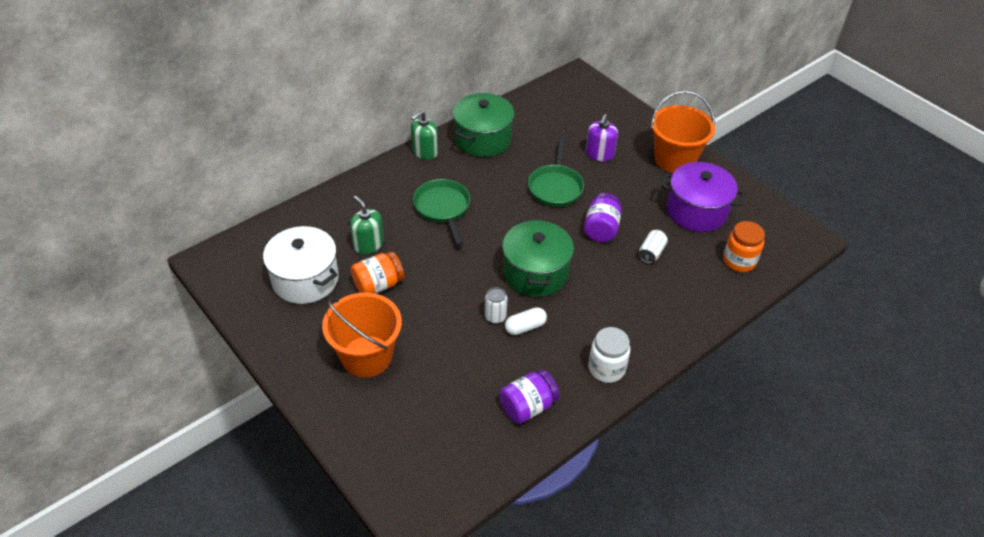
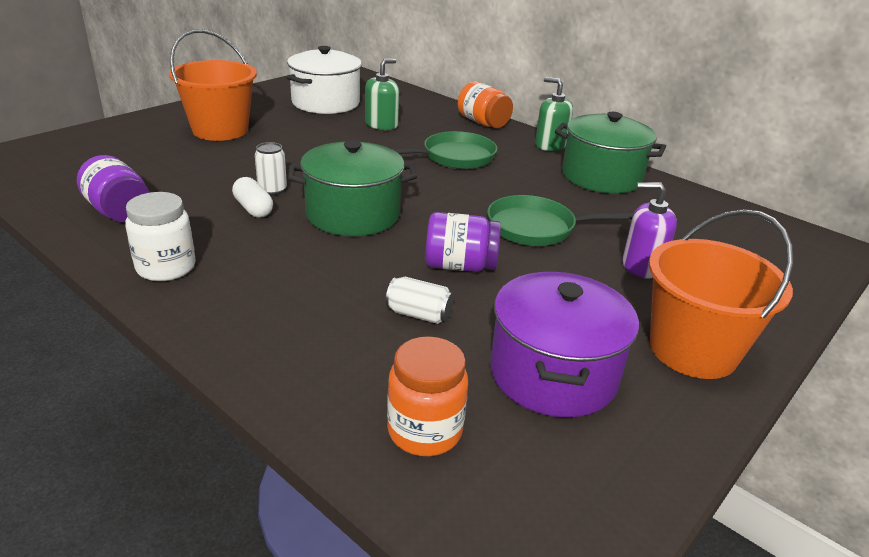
camera: 80 degrees right, 15 degrees down
orange jar [351,251,404,294] -> orange jar moved to [458,81,513,128]

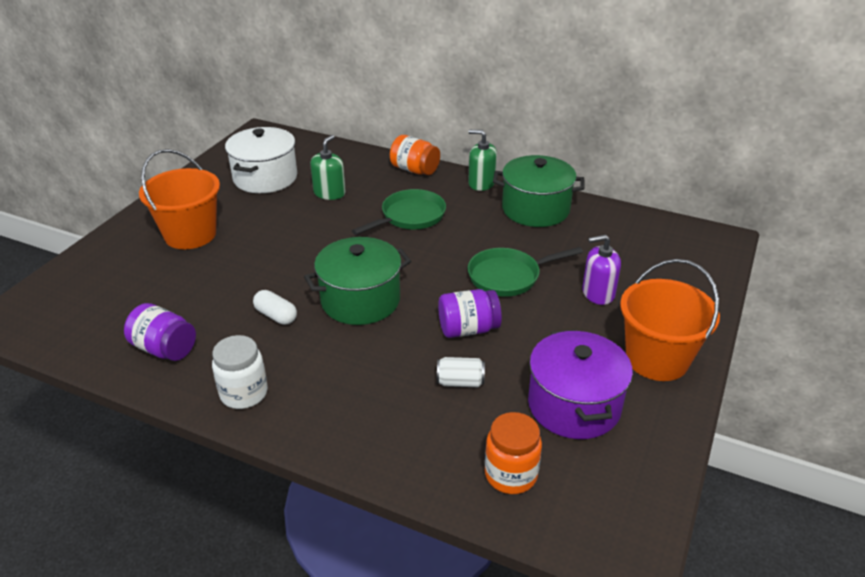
camera: 15 degrees left, 5 degrees up
white can [255,142,287,196] -> none

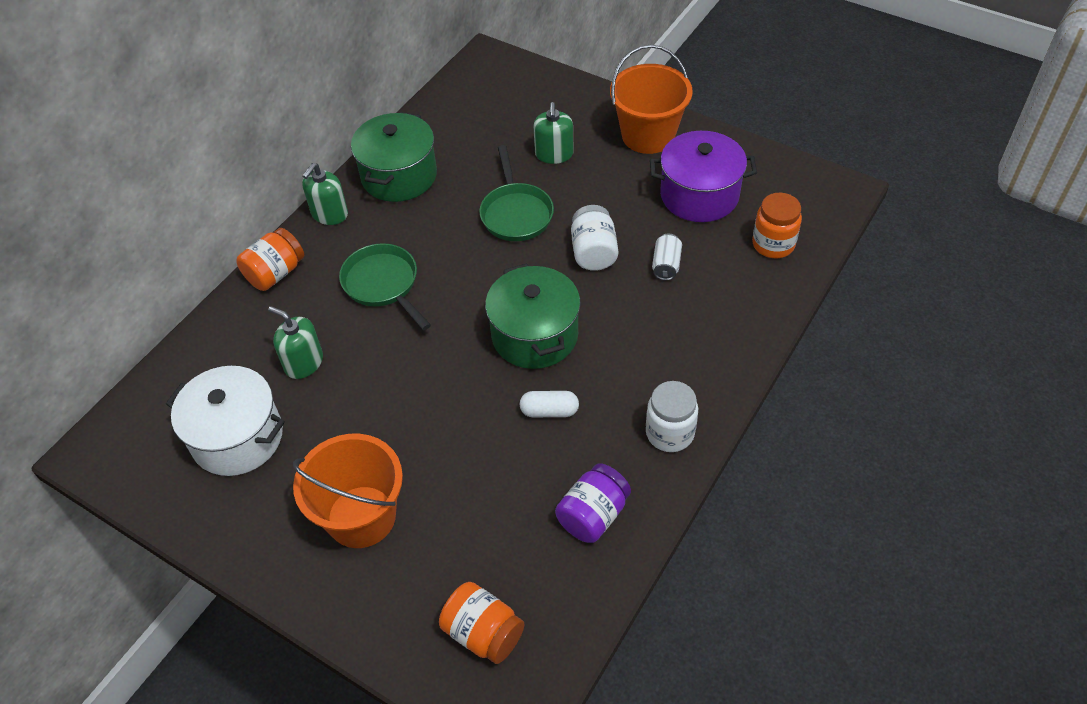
camera: 80 degrees left, 15 degrees up
white capsule [253,290,297,325] -> white capsule turned 45 degrees clockwise [519,391,579,417]
purple jar [438,289,502,338] -> white jar [571,205,618,271]
purple soap dispenser [582,235,621,305] -> green soap dispenser [533,102,574,164]
none -> orange jar [439,582,524,664]

